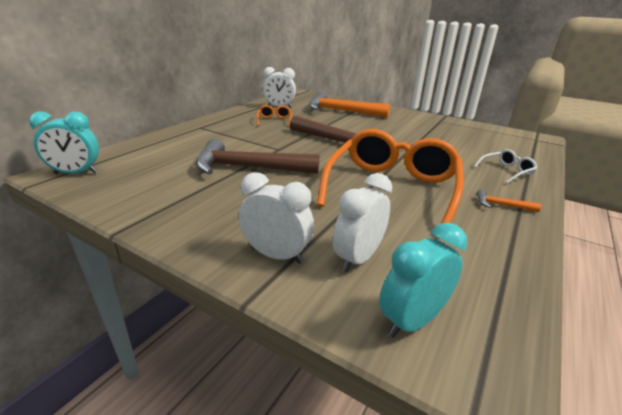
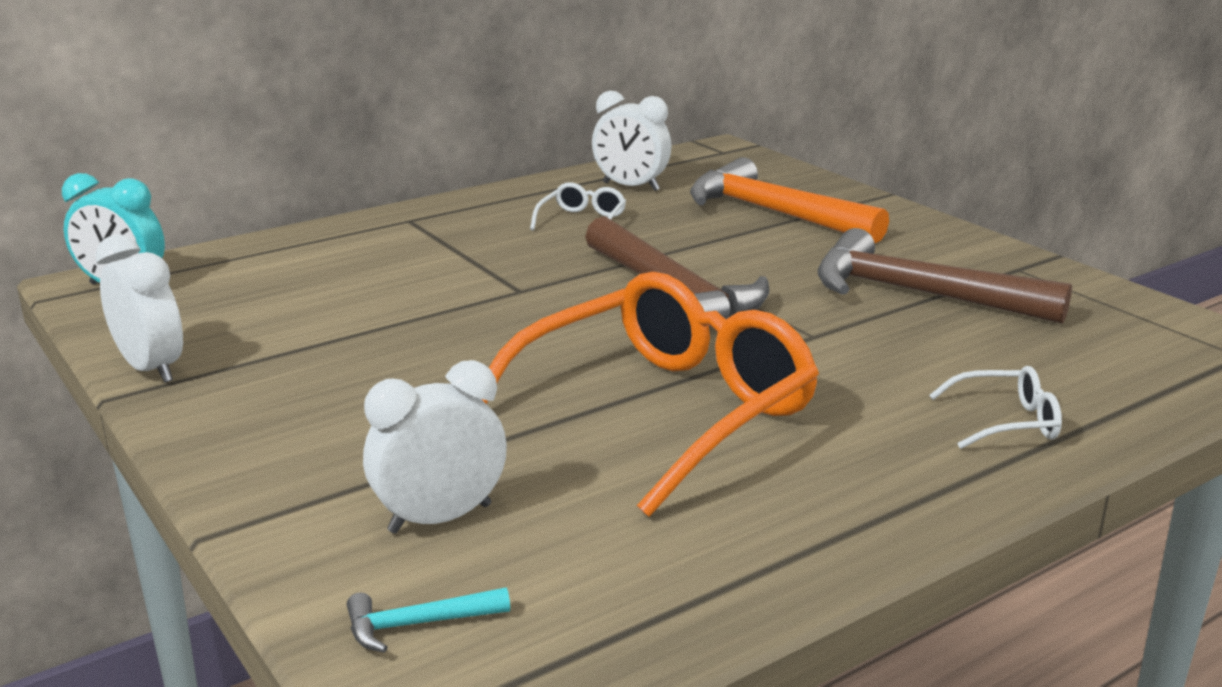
camera: 25 degrees right, 5 degrees down
brown hammer [196,139,320,175] -> brown hammer moved to [817,228,1072,324]
white clock [239,172,314,264] -> white clock moved to [95,235,183,383]
orange glasses [256,105,292,127] -> white glasses [530,182,626,231]
turquoise clock [379,223,467,338] -> turquoise hammer [347,587,510,653]
orange hammer [477,189,541,212] -> none

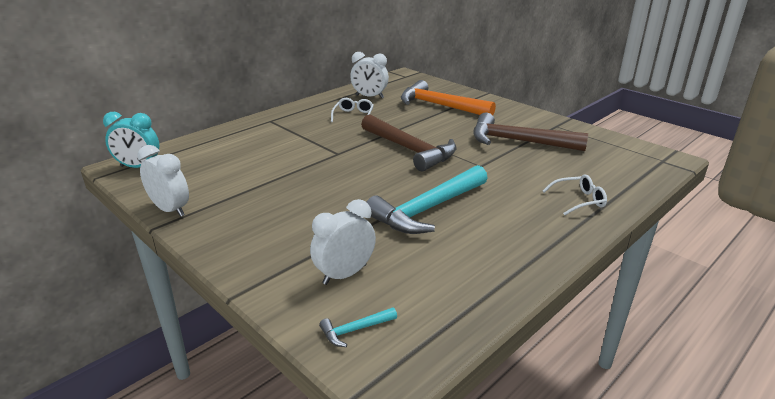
camera: 10 degrees left, 5 degrees up
orange glasses [482,272,819,517] -> turquoise hammer [367,165,488,234]

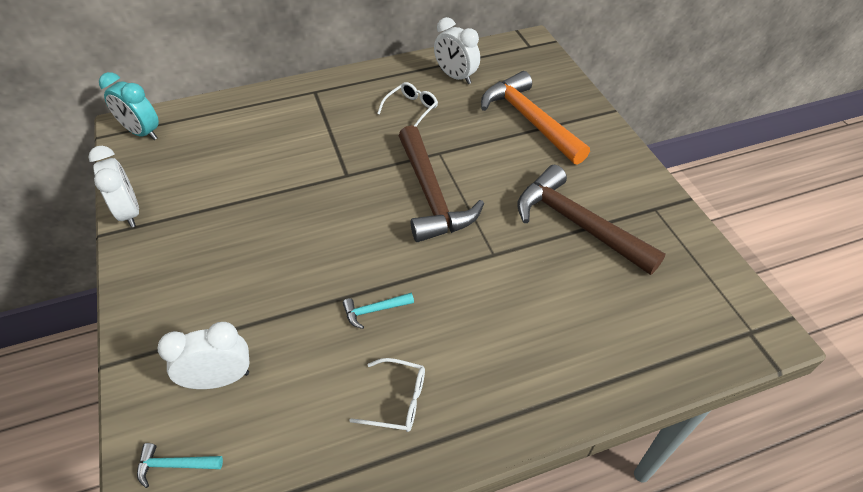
camera: 25 degrees right, 20 degrees up
turquoise hammer [367,165,488,234] -> turquoise hammer [343,293,414,329], size x0.41
white glasses [543,174,607,215] -> white glasses moved to [349,358,425,432]

